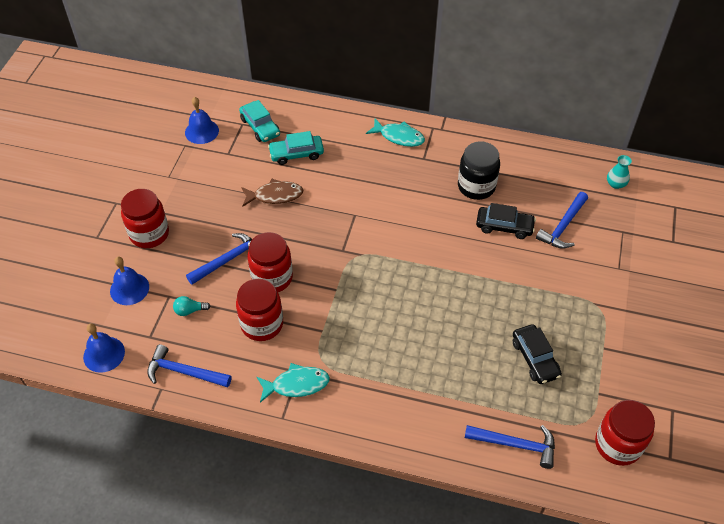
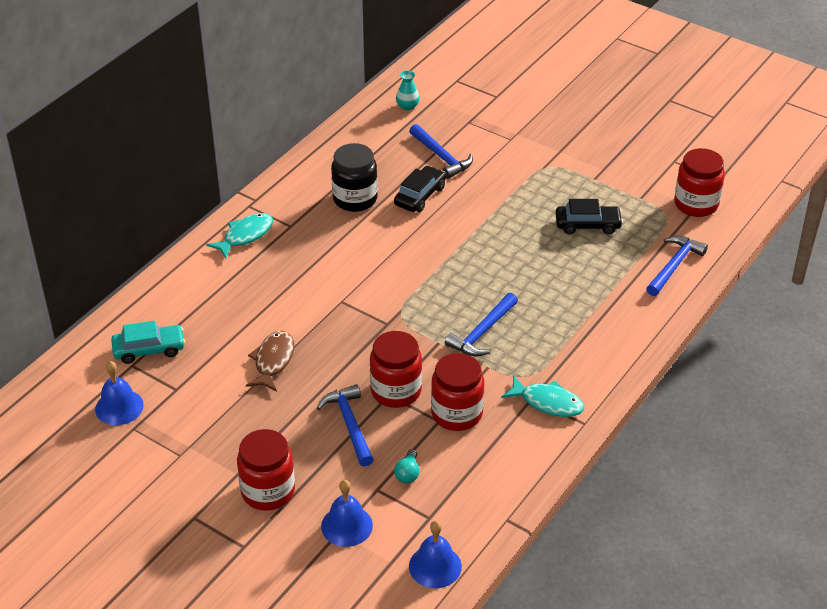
camera: 70 degrees left, 10 degrees down
blue hammer [147,344,232,388] -> blue hammer moved to [445,293,518,356]
turquoise fish [257,363,330,403] -> turquoise fish turned 105 degrees clockwise [501,375,584,417]
turquoise car [268,131,324,165] -> none

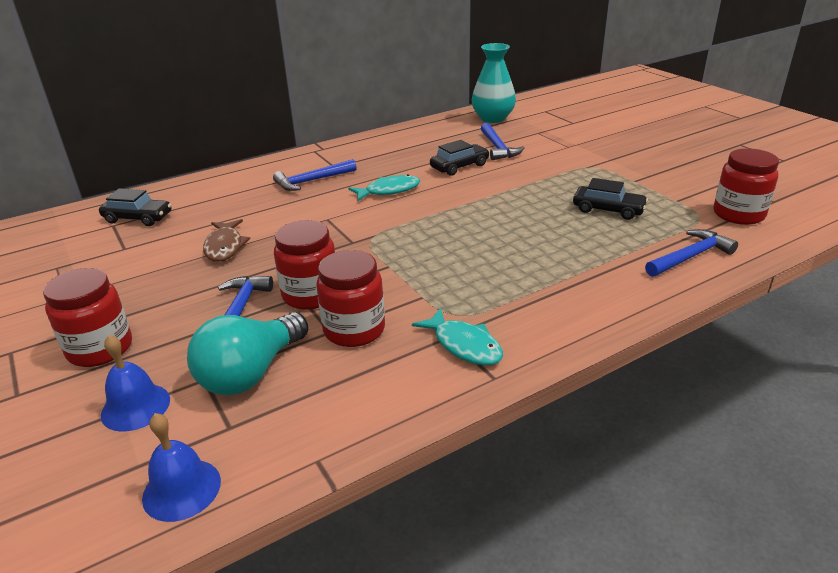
camera: 25 degrees right, 10 degrees down
blue bell [95,361,144,425] -> none
turquoise car [111,321,185,364] -> black car [99,189,171,226]
turquoise fish [206,213,273,259] -> turquoise fish moved to [348,174,420,201]
brown fish [246,331,294,392] -> brown fish turned 135 degrees clockwise [203,219,250,262]
black jar [331,143,378,212] -> none
turquoise light bulb [394,449,420,483] -> turquoise light bulb [187,312,308,395], size x2.42
turquoise vase [396,70,420,110] -> turquoise vase [472,43,516,123], size x2.11
blue hammer [445,293,518,356] -> blue hammer moved to [273,159,357,191]

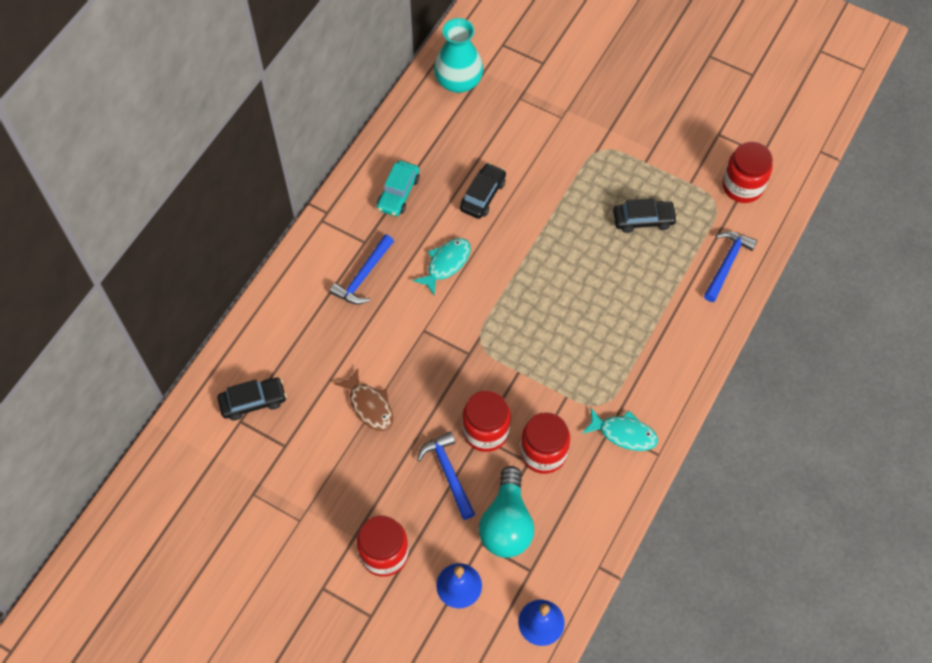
camera: 30 degrees left, 30 degrees up
blue hammer [481,123,525,160] -> none
none -> turquoise car [377,161,419,216]

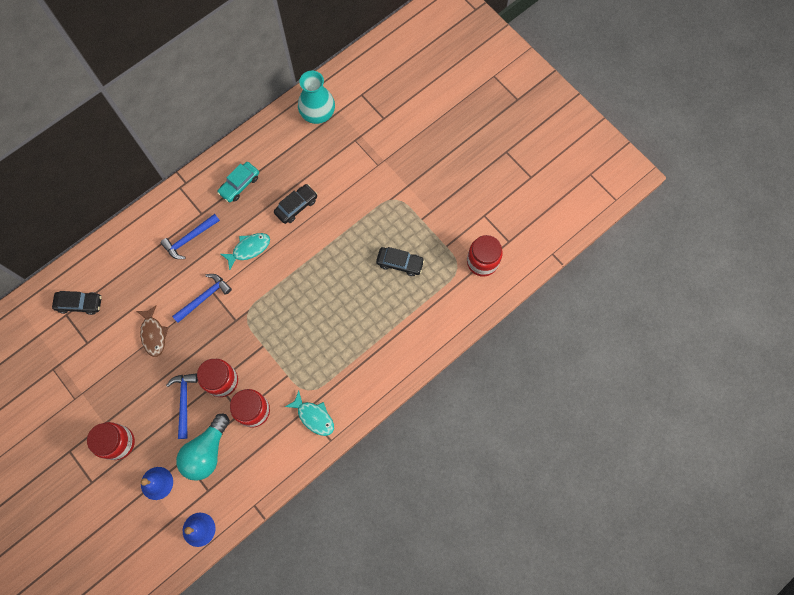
camera: 20 degrees right, 10 degrees up
blue hammer [704,231,757,302] -> blue hammer moved to [172,274,232,323]

